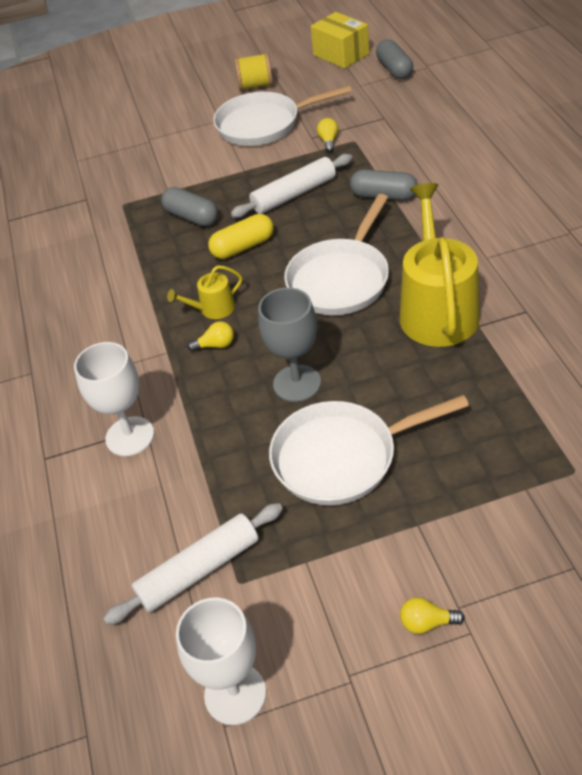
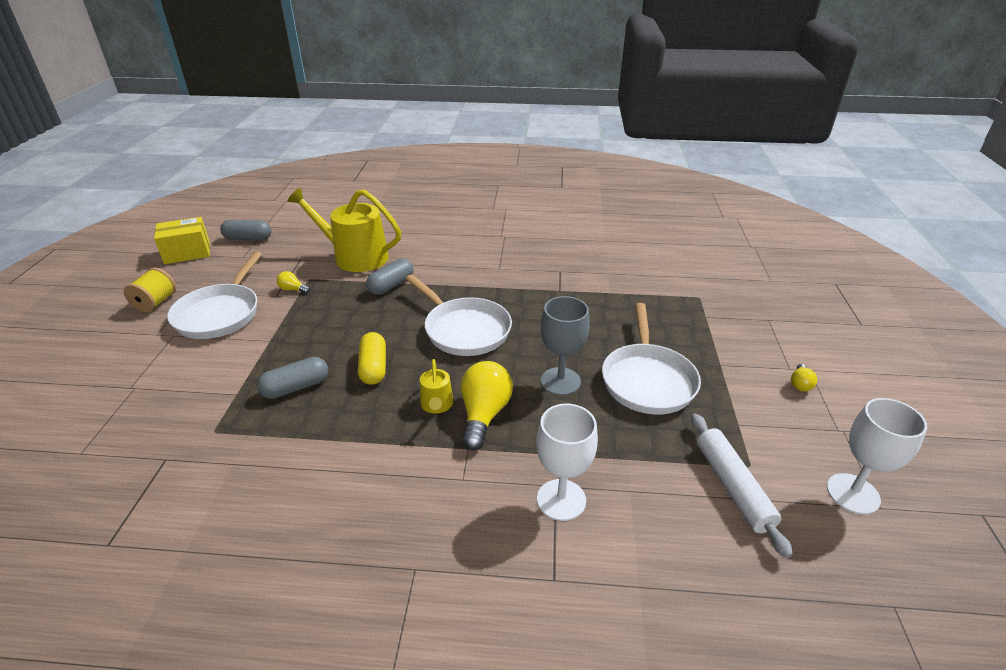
camera: 75 degrees left, 10 degrees down
yellow light bulb [188,321,234,352] -> yellow light bulb [461,361,513,450], size x2.09
white rolling pin [231,154,352,218] -> none
yellow watering can [400,183,480,347] -> yellow watering can moved to [287,187,401,272]

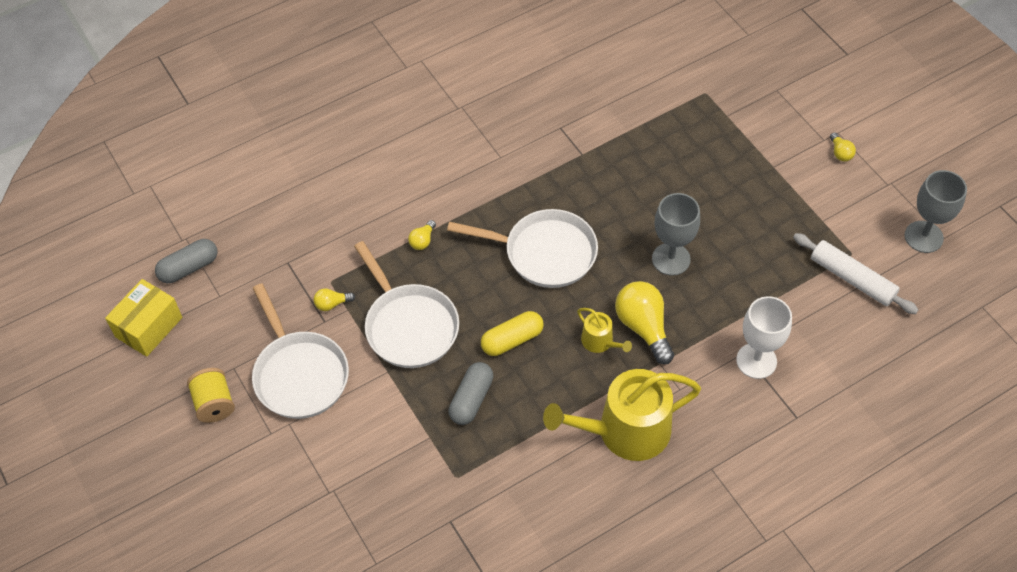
camera: 35 degrees left, 20 degrees up
yellow watering can [287,187,401,272] -> yellow watering can moved to [543,369,701,461]
yellow capsule [358,332,386,385] -> yellow capsule turned 75 degrees counterclockwise [481,311,544,356]
grey capsule [366,258,414,295] -> yellow light bulb [408,220,436,250]
white pan [602,303,701,415] -> white pan moved to [354,241,459,368]
white goblet [827,398,927,514] -> grey goblet [905,170,967,253]

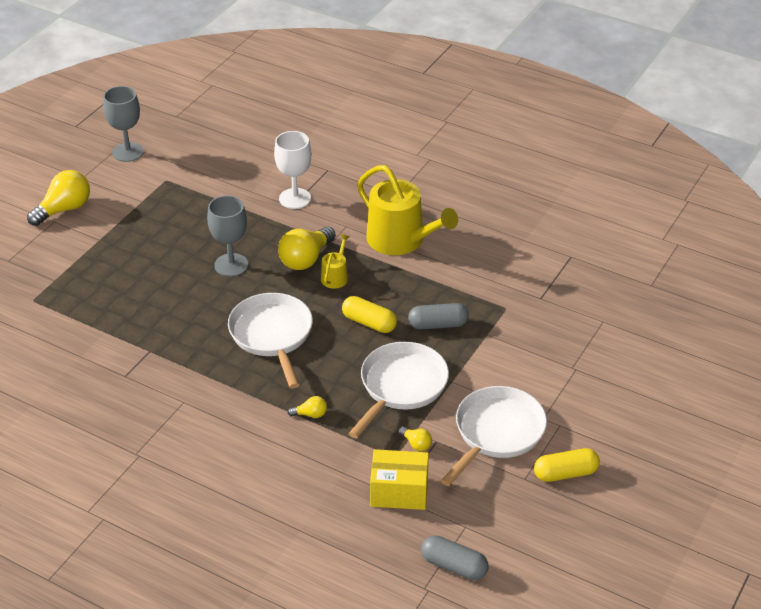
camera: 120 degrees left, 15 degrees down
yellow box [105,279,182,357] -> yellow box moved to [370,449,429,510]
yellow spool [187,368,235,423] -> yellow capsule [534,448,600,482]
white rolling pin [793,233,918,314] -> none
yellow light bulb [830,132,856,161] -> yellow light bulb [27,170,90,226], size x2.09

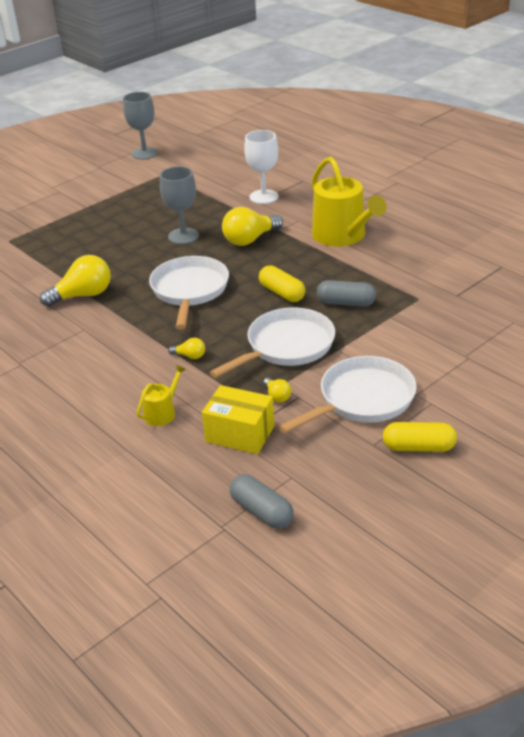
camera: 20 degrees right, 5 degrees down
yellow light bulb [27,170,90,226] -> yellow light bulb moved to [40,255,111,307]
yellow watering can [321,234,350,289] -> yellow watering can moved to [137,365,186,426]

